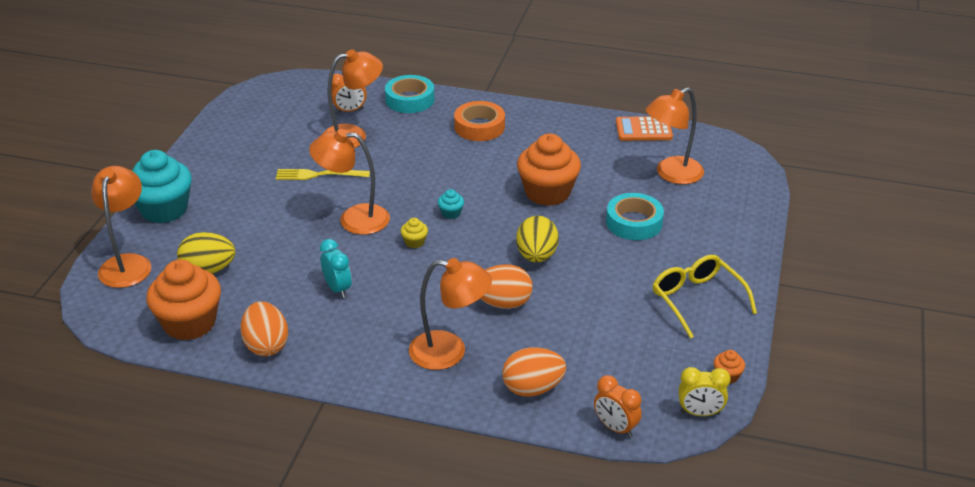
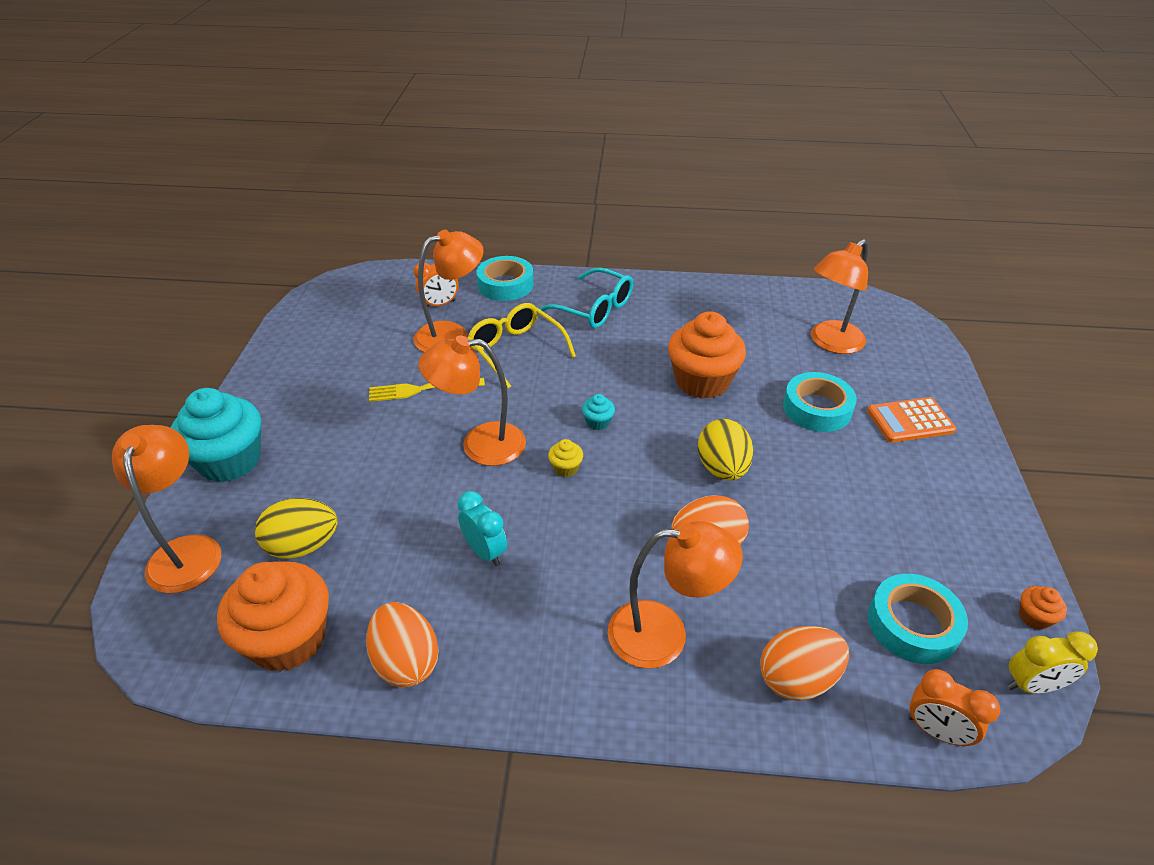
camera: 10 degrees left, 5 degrees up
orange tape [454,101,505,141] -> turquoise glasses [539,267,633,328]
orange calculator [616,116,673,141] -> orange calculator moved to [867,397,956,443]
yellow glasses [653,255,757,339] -> yellow glasses moved to [467,303,576,388]
none -> turquoise tape [868,574,968,664]

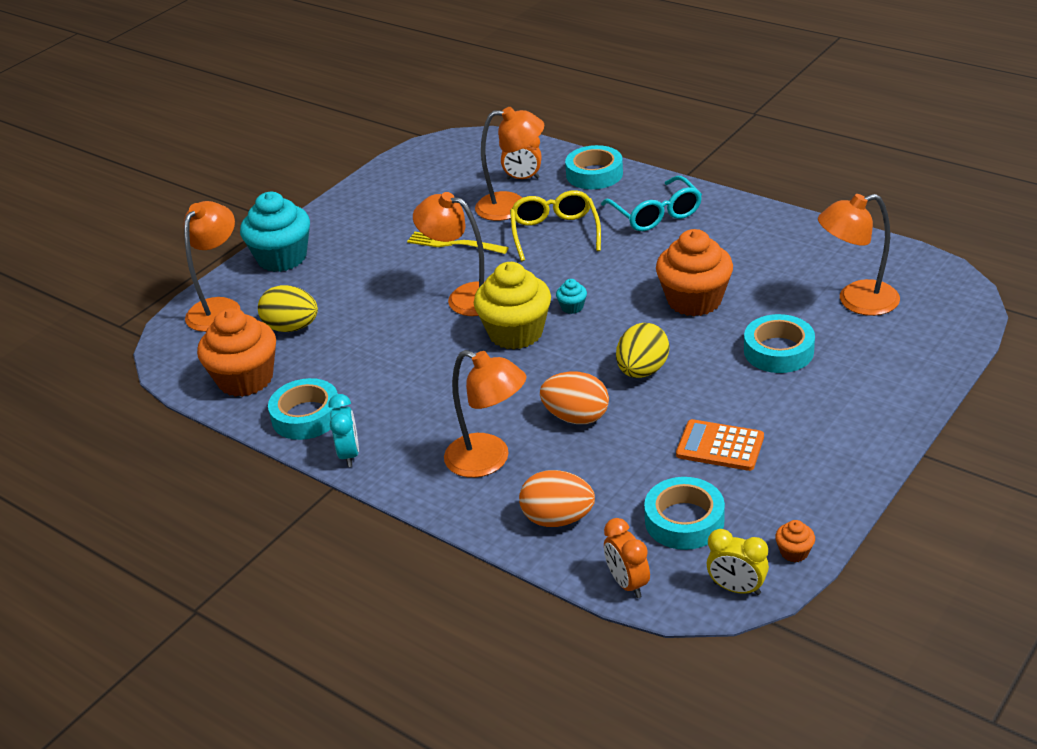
camera: 35 degrees right, 5 degrees down
orange egg [366,602,439,688] -> turquoise tape [268,378,341,440]
turquoise clock [457,491,507,566] -> turquoise clock moved to [329,394,359,467]
yellow cupcake [548,439,583,477] -> yellow cupcake [474,262,551,349], size x2.42
orange calculator [867,397,956,443] -> orange calculator moved to [676,419,764,471]

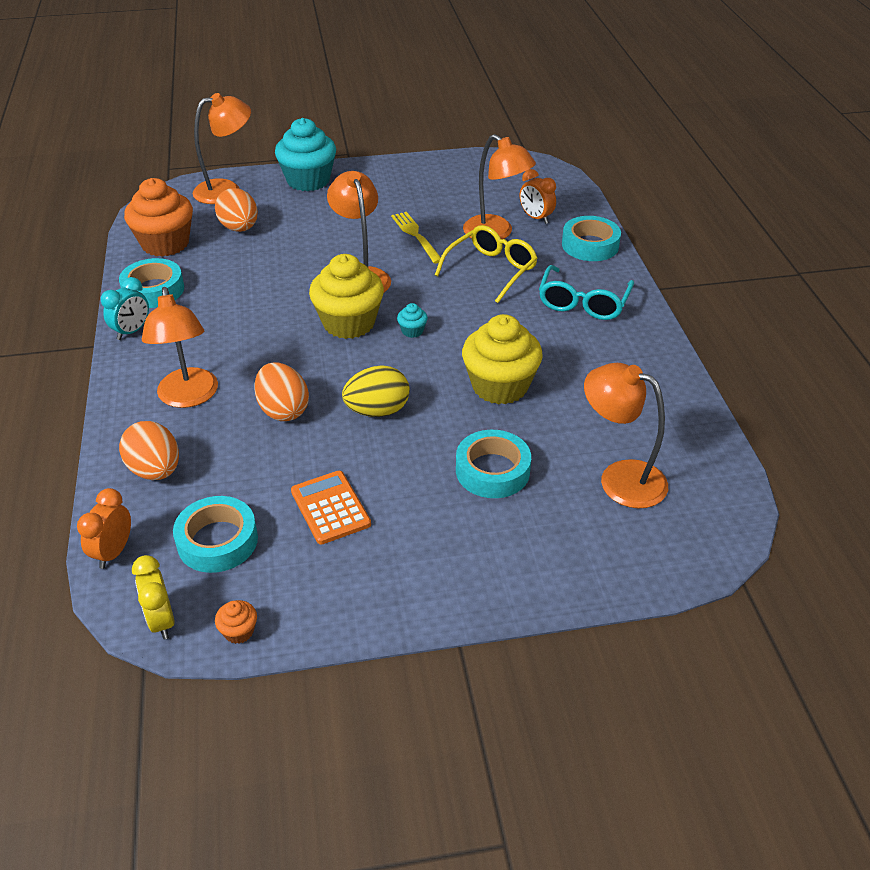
camera: 40 degrees right, 5 degrees up
yellow egg [258,285,318,332] -> orange egg [215,188,258,232]
orange cupcake [656,229,733,316] -> yellow cupcake [462,314,543,405]

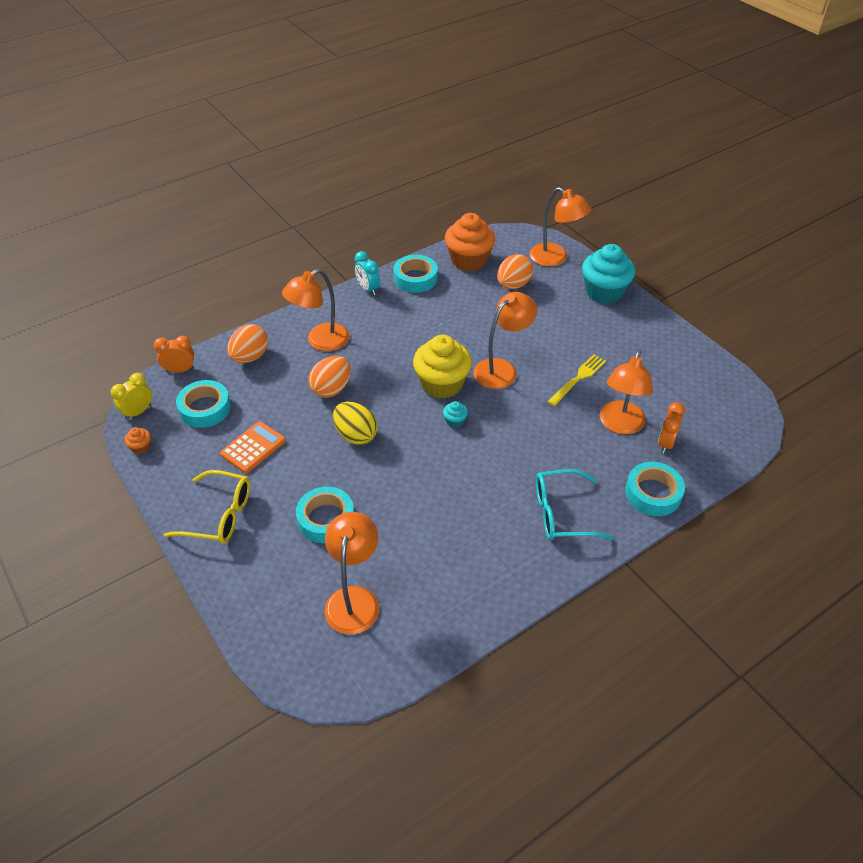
camera: 65 degrees right, 5 degrees up
turquoise clock [101,277,149,340] -> turquoise clock turned 45 degrees clockwise [355,251,380,296]
yellow glasses [435,225,538,303] -> yellow glasses moved to [164,470,250,544]
yellow cupcake [462,314,543,405] -> none

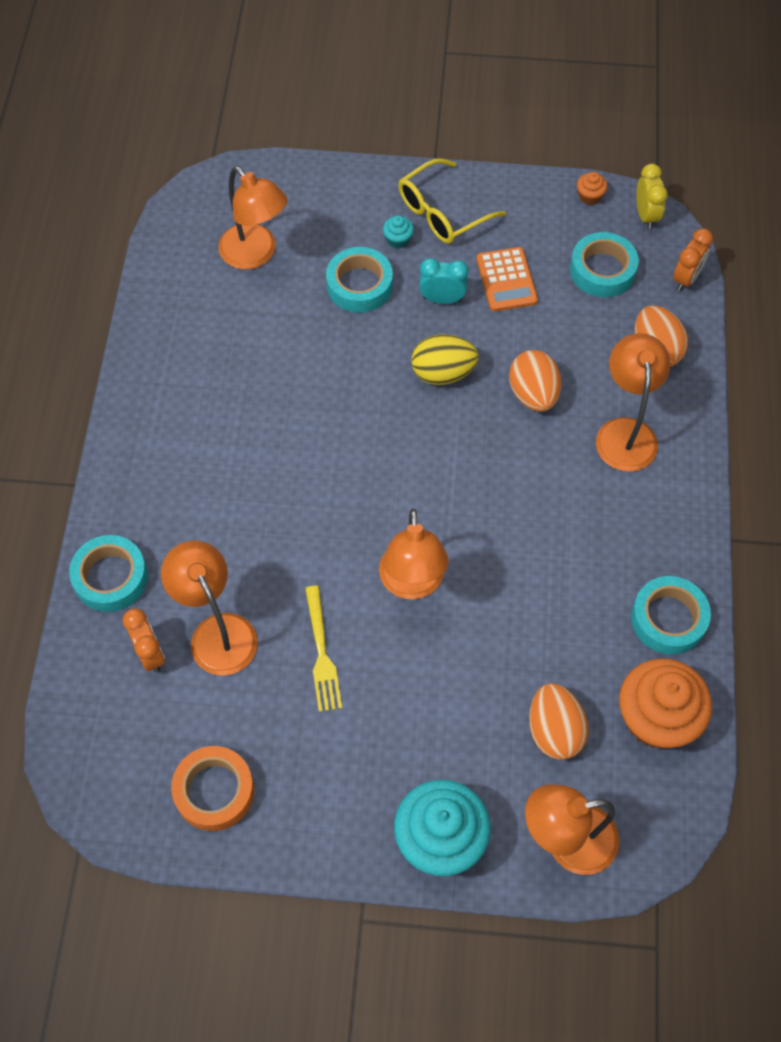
camera: 130 degrees right, 15 degrees up
turquoise clock [355,251,380,296] -> turquoise clock moved to [419,258,469,304]
yellow cupcake [413,335,472,399] -> none
turquoise cupcake [443,401,468,428] -> turquoise cupcake moved to [383,215,414,248]
turquoise glasses [536,469,613,540] -> none
none -> orange tape [171,746,254,831]

